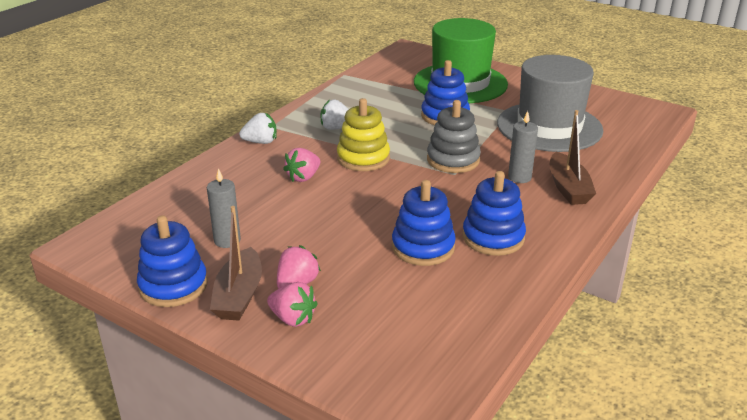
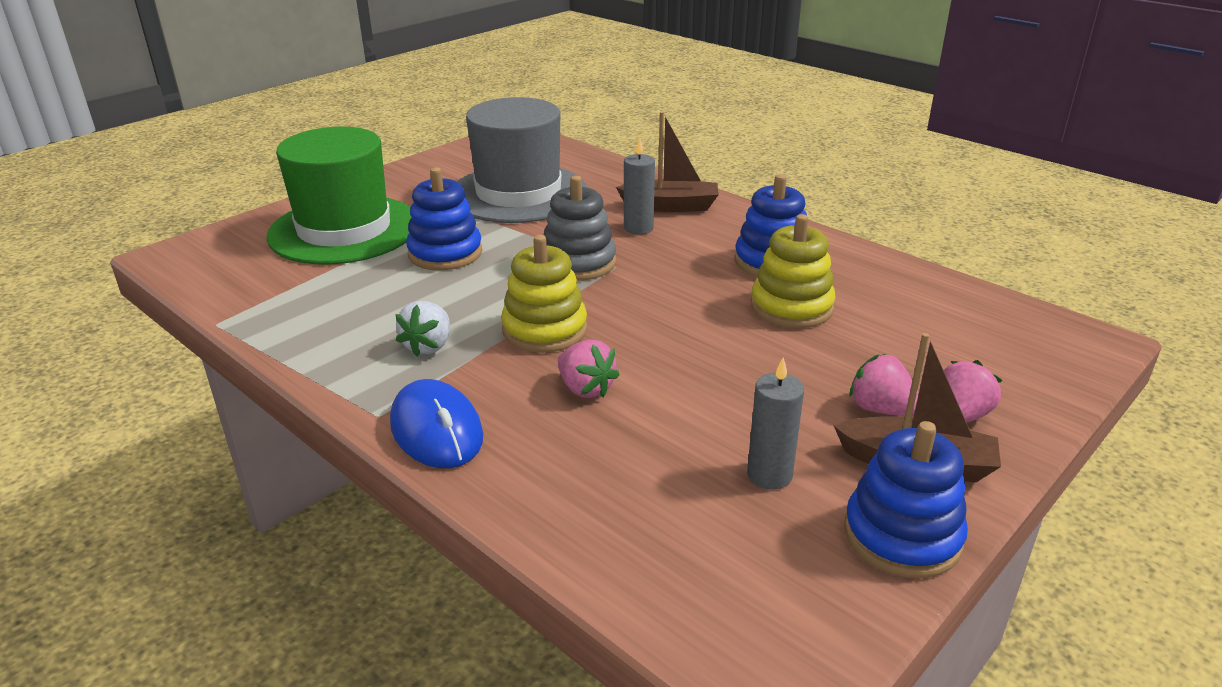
camera: 80 degrees left, 0 degrees up
white strawberry [239,113,277,144] -> blue mouse [390,379,483,468]
blue stacking toy [392,180,456,266] -> yellow stacking toy [751,214,836,328]

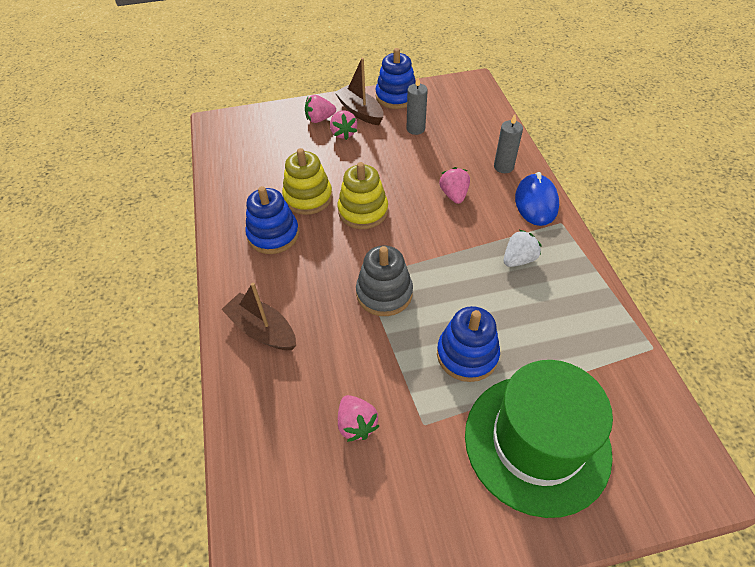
camera: 145 degrees left, 20 degrees up
grey hat [457,97,587,223] -> pink strawberry [338,395,379,442]
yellow stacking toy [501,235,587,353] -> yellow stacking toy moved to [338,162,388,229]
grey candle [624,138,655,235] -> grey candle moved to [494,114,523,173]

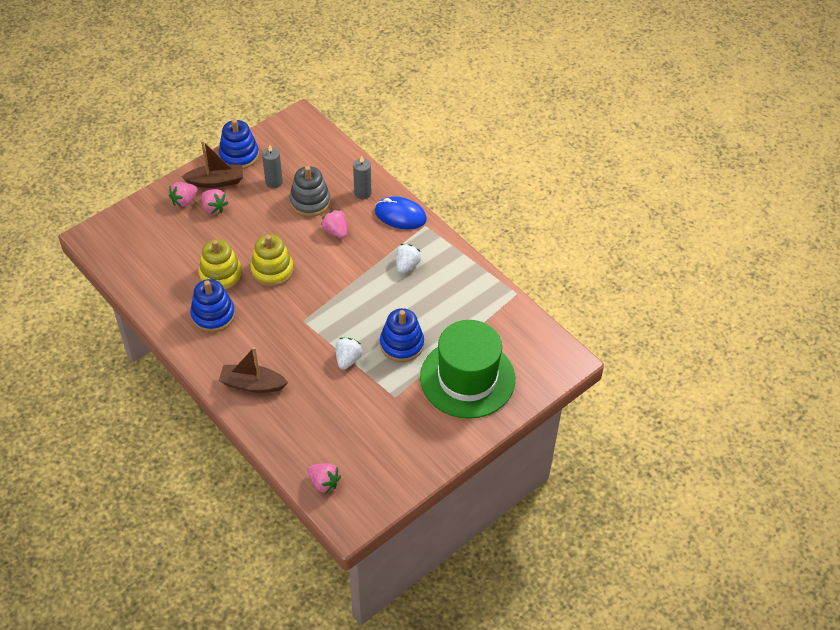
camera: 30 degrees left, 0 degrees up
brown boat [335,58,384,125] -> brown boat turned 150 degrees clockwise [182,141,243,188]
pink strawberry [338,395,379,442] -> pink strawberry moved to [307,463,341,494]
grey stacking toy [356,245,413,316] -> grey stacking toy moved to [289,166,331,217]
blue mouse [515,172,559,226] -> blue mouse turned 45 degrees counterclockwise [375,196,427,229]
none -> white strawberry [335,338,362,370]

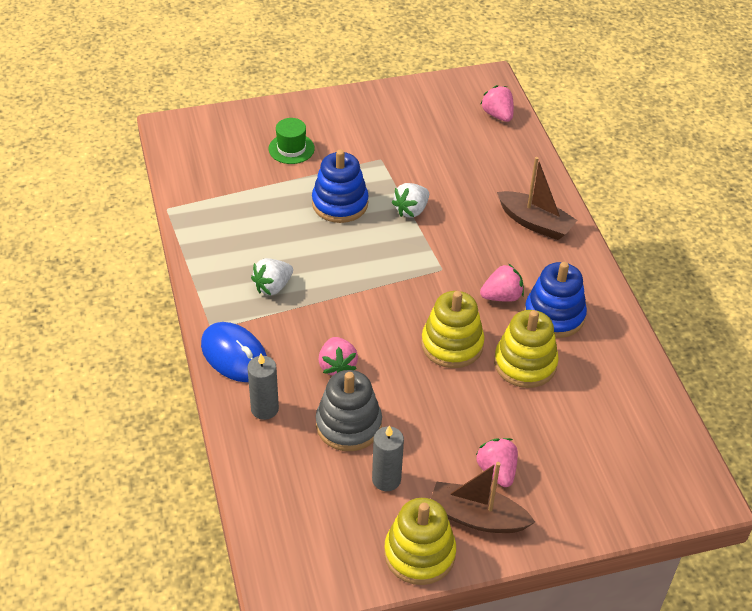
camera: 155 degrees left, 5 degrees down
pink strawberry [169,182,198,207] -> pink strawberry moved to [480,264,524,302]
blue stacking toy [219,119,259,169] -> yellow stacking toy [384,498,456,585]
green hat [420,320,515,419] -> green hat [269,118,315,164], size x0.40

